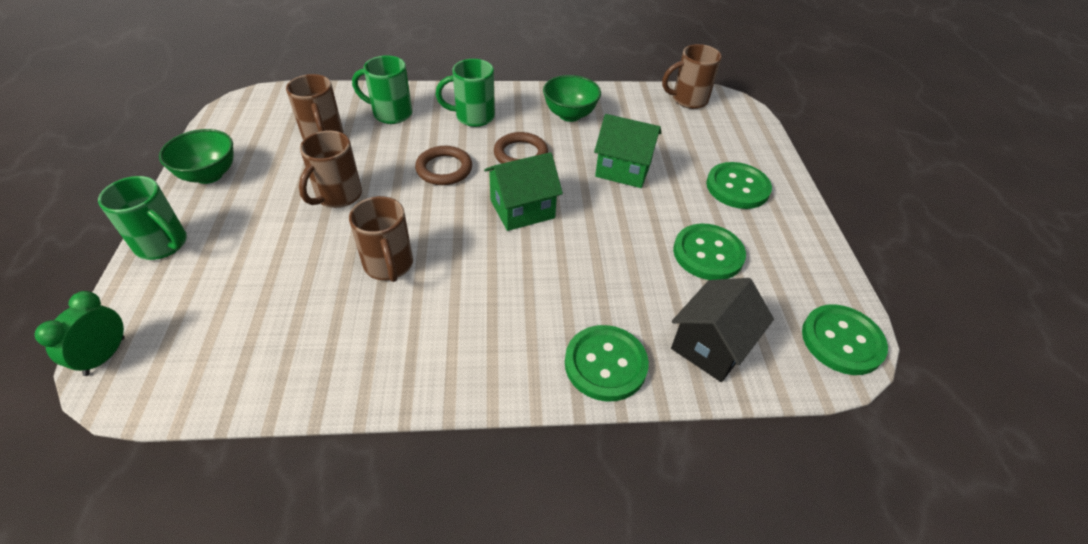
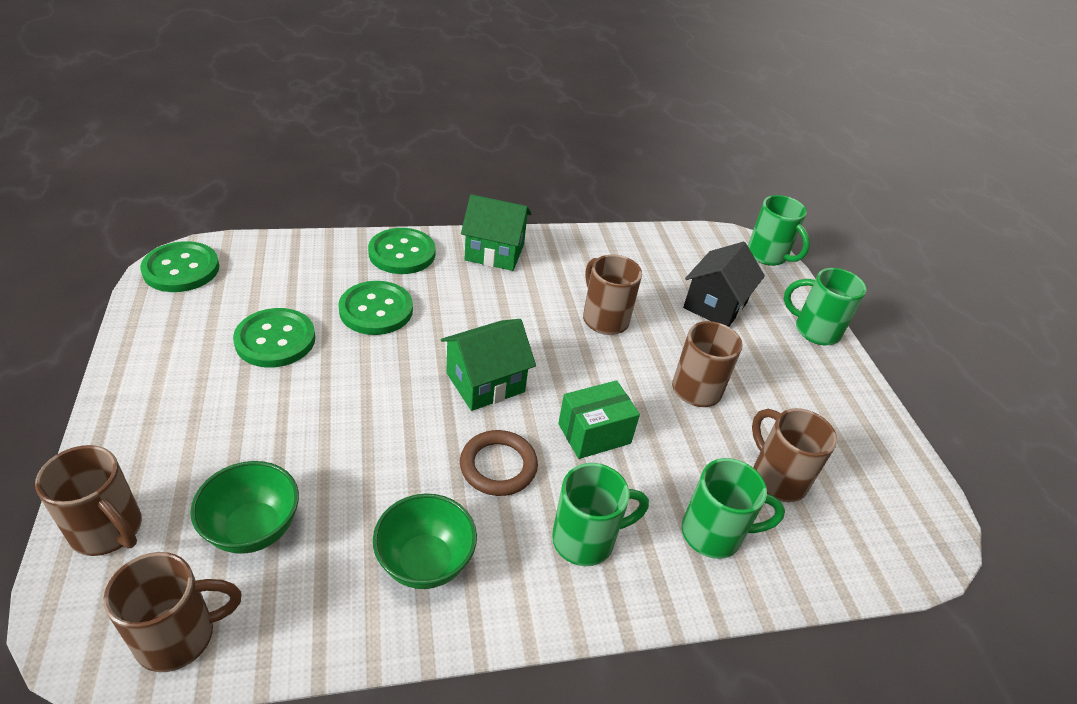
camera: 170 degrees right, 5 degrees down
green clock [35,291,125,376] -> green mug [748,195,810,266]
green bowl [159,129,233,184] -> green bowl moved to [190,461,299,554]
brown ring [415,146,472,185] -> green box [558,380,640,459]
green house [594,114,661,188] -> green house moved to [461,194,532,271]
black house [671,278,774,382] -> black house moved to [683,242,765,327]
green button [706,162,772,209] -> green button moved to [338,281,413,335]
none -> brown mug [35,445,142,556]

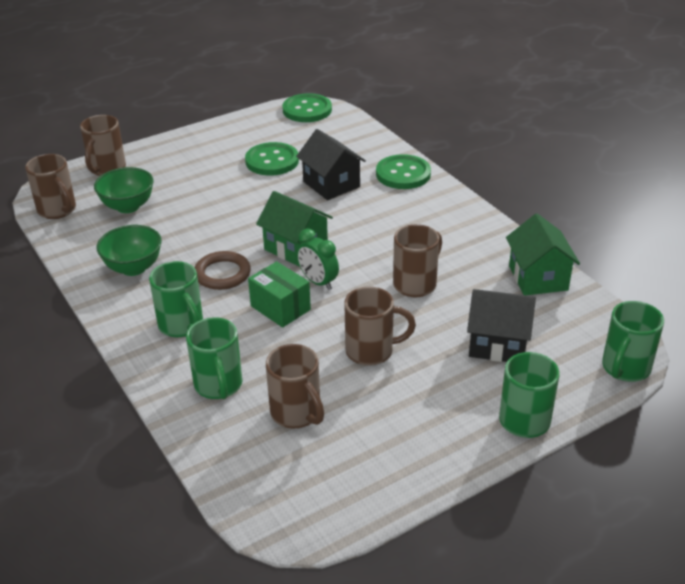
camera: 75 degrees right, 5 degrees down
green button [338,281,413,335] -> black house [296,129,366,200]
green house [461,194,532,271] -> green house moved to [506,213,580,295]
brown mug [752,408,837,502] -> brown mug turned 105 degrees clockwise [266,344,324,428]
none -> green clock [297,228,339,290]

